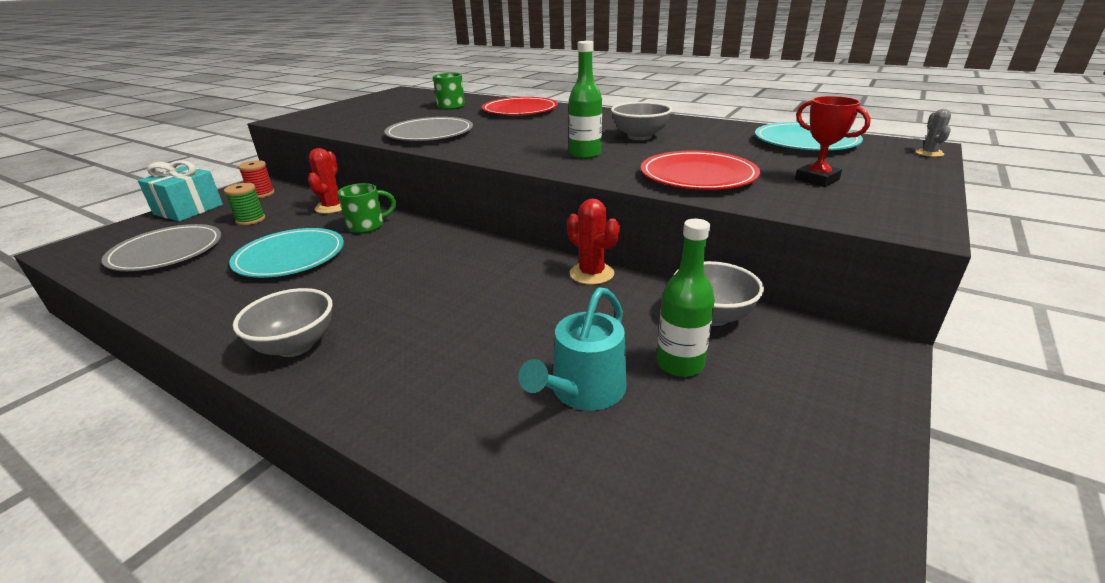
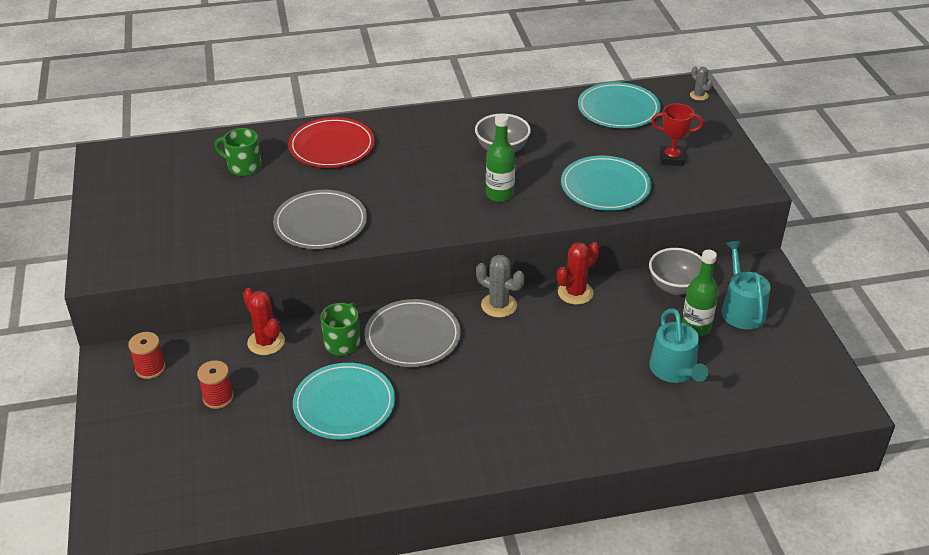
camera: 45 degrees left, 10 degrees up
grey plate [102,224,221,271] -> grey plate moved to [365,299,461,367]
turquoise gift [138,160,223,221] -> none
green spool [224,183,265,225] -> red spool [197,360,234,409]
grey bowl [233,288,332,357] -> none
red cactus [567,198,620,285] -> red cactus turned 45 degrees counterclockwise [557,242,600,305]
red plate [641,151,760,190] -> turquoise plate [561,156,651,211]
none -> grey cactus [476,255,525,318]
none -> turquoise watering can [721,241,771,329]

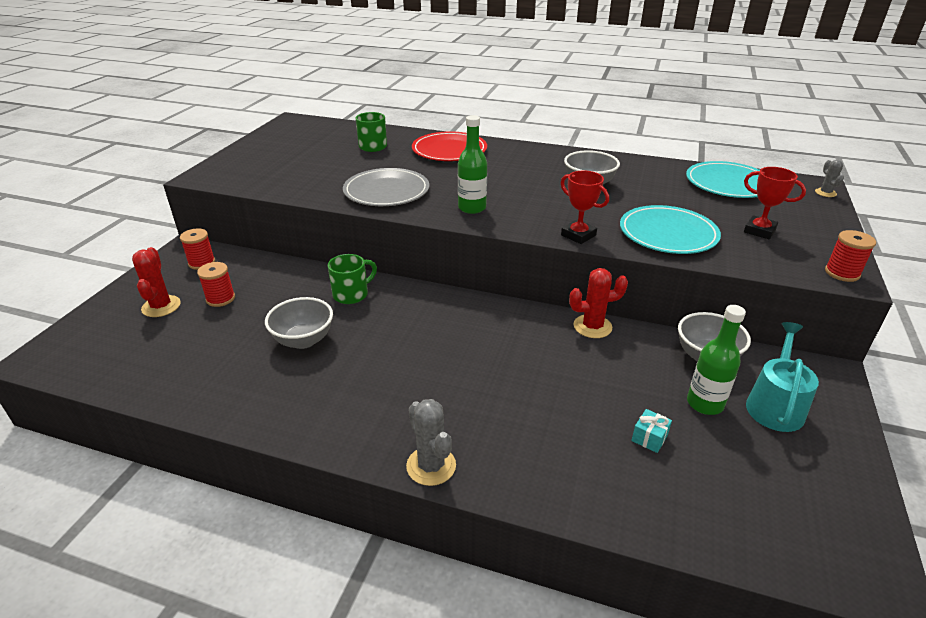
camera: 30 degrees right, 5 degrees down
red cactus [243,288,285,355] -> red cactus moved to [132,247,181,317]
turquoise plate [293,363,395,439] -> grey bowl [265,297,333,349]
grey plate [365,299,461,367] -> none
grey cactus [476,255,525,318] -> grey cactus moved to [406,399,456,486]
green bottle [486,114,515,202] -> green bottle moved to [458,115,487,214]
turquoise watering can [649,308,709,383] -> turquoise gift [631,409,672,453]
none -> red trophy [561,171,609,244]
none -> red spool [825,230,876,282]

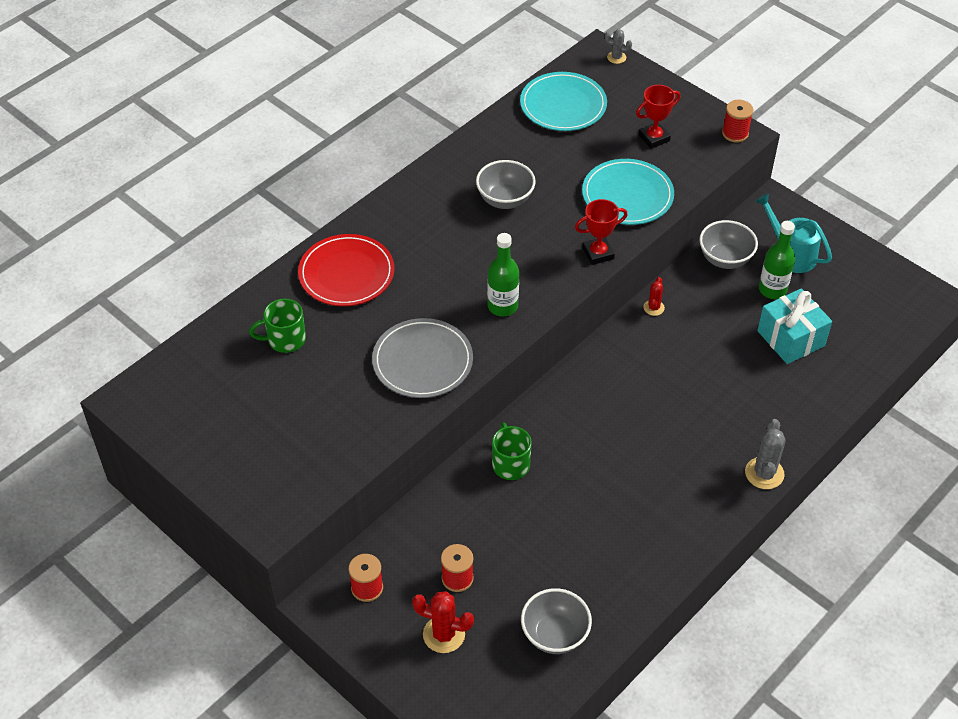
camera: 65 degrees left, 15 degrees up
grey bowl [265,297,333,349] -> grey bowl moved to [521,588,592,654]
grey cactus [406,399,456,486] -> grey cactus turned 75 degrees counterclockwise [745,419,786,489]
red cactus [569,268,628,338] -> red cactus [643,277,665,316], size x0.59
turquoise gift [631,409,672,453] -> turquoise gift [757,288,832,364], size x2.29

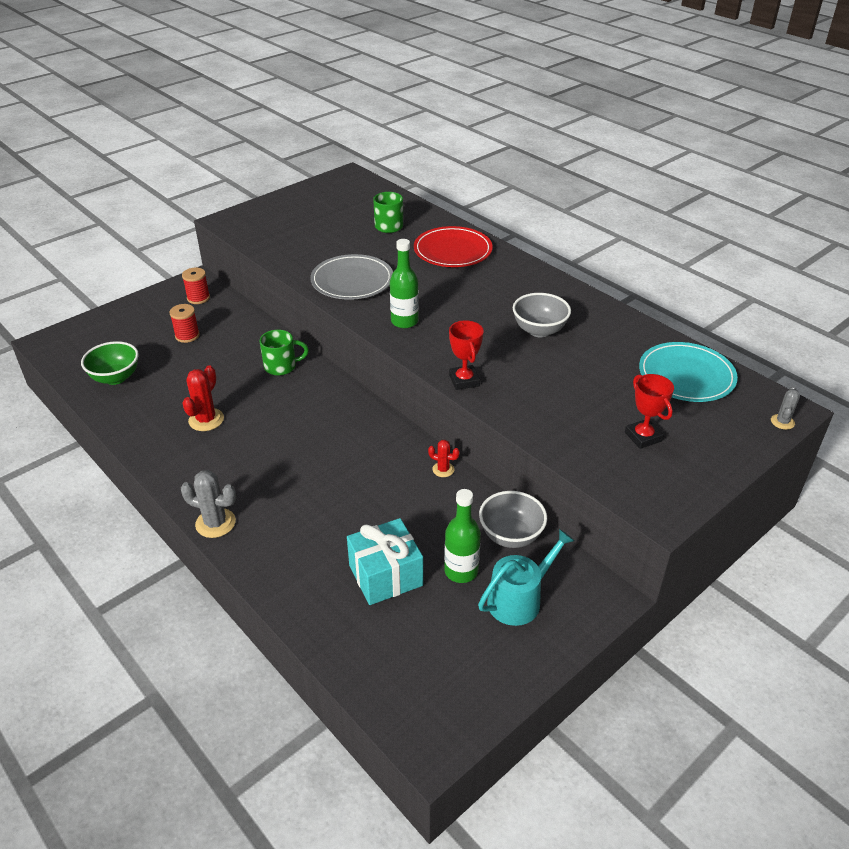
camera: 95 degrees right, 10 degrees down
red cactus [412,591,474,653] -> red cactus moved to [182,365,224,431]
grey bowl [521,588,592,654] -> green bowl [81,341,139,385]
turquoise plate [582,159,674,225] -> none
red spool [722,100,753,143] -> none

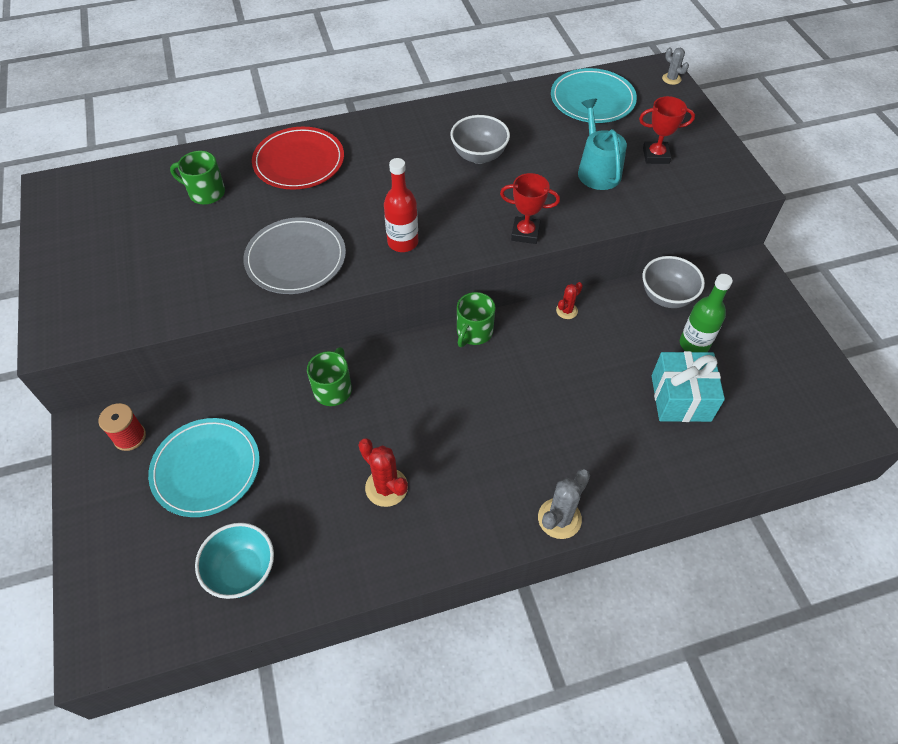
camera: 65 degrees left, 15 degrees up
green bowl [81,341,139,385] -> turquoise bowl [195,523,274,599]
red spool [169,304,200,343] -> turquoise plate [148,418,260,517]
green bottle [390,239,419,328] -> red bottle [384,158,418,252]
turquoise watering can [478,529,575,626] -> turquoise watering can moved to [578,99,627,190]
none -> green mug [457,292,495,347]

